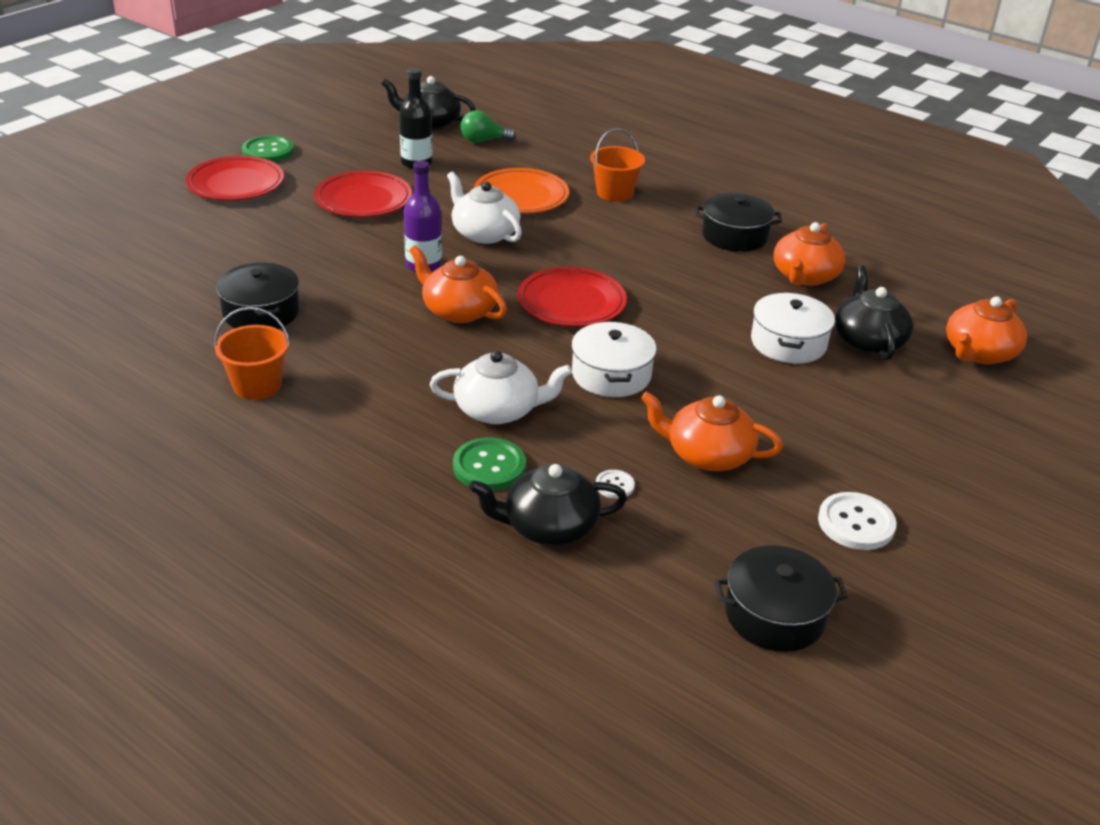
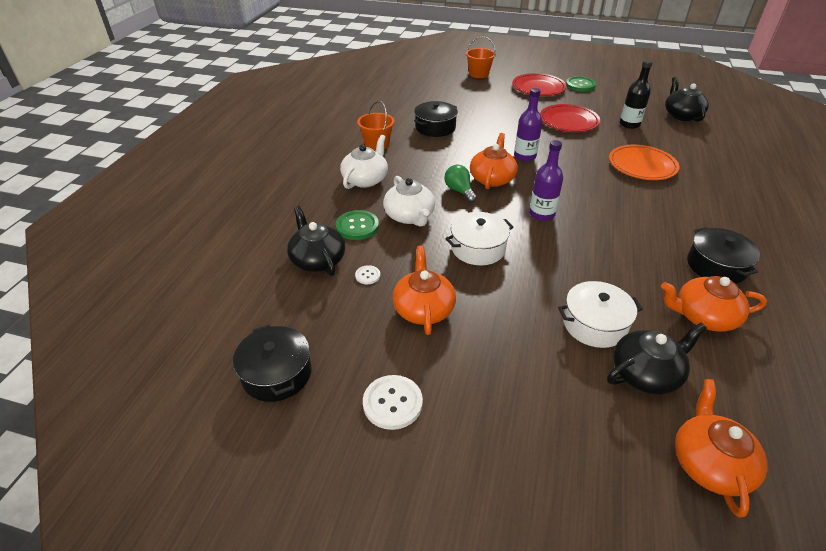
camera: 70 degrees right, 5 degrees up
white teapot [447,171,522,244] -> white teapot moved to [340,135,388,189]
green light bulb [460,110,516,143] -> green light bulb moved to [444,165,477,203]
red plate [517,267,627,327] -> purple bottle [529,140,563,221]
orange bucket [590,128,645,202] -> orange bucket moved to [466,36,496,78]
orange teapot [946,296,1027,364] -> orange teapot turned 75 degrees clockwise [675,379,768,518]

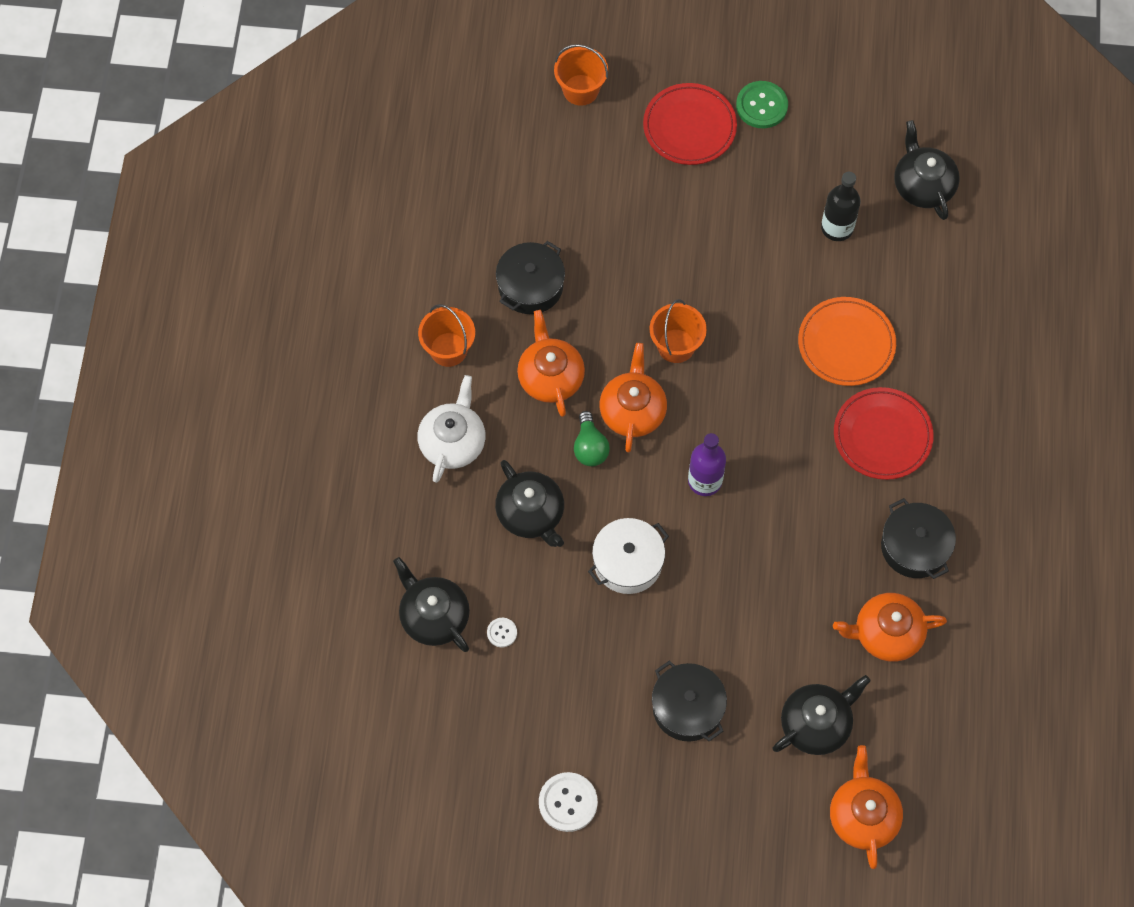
camera: 10 degrees left, 25 degrees up
black pot [233,324,311,402] -> black pot moved to [652,661,727,741]
green button [336,210,379,240] -> none
white teapot [383,176,435,227] -> black teapot [495,460,564,547]
orange teapot [392,245,456,335] -> orange teapot moved to [517,310,585,417]
green light bulb [444,165,477,203] -> green light bulb turned 150 degrees counterclockwise [574,411,610,466]
purple bottle [514,88,542,161] -> orange bucket [649,299,707,363]
red plate [540,104,600,132] -> red plate moved to [834,387,934,480]
white pot [558,281,643,348] -> none

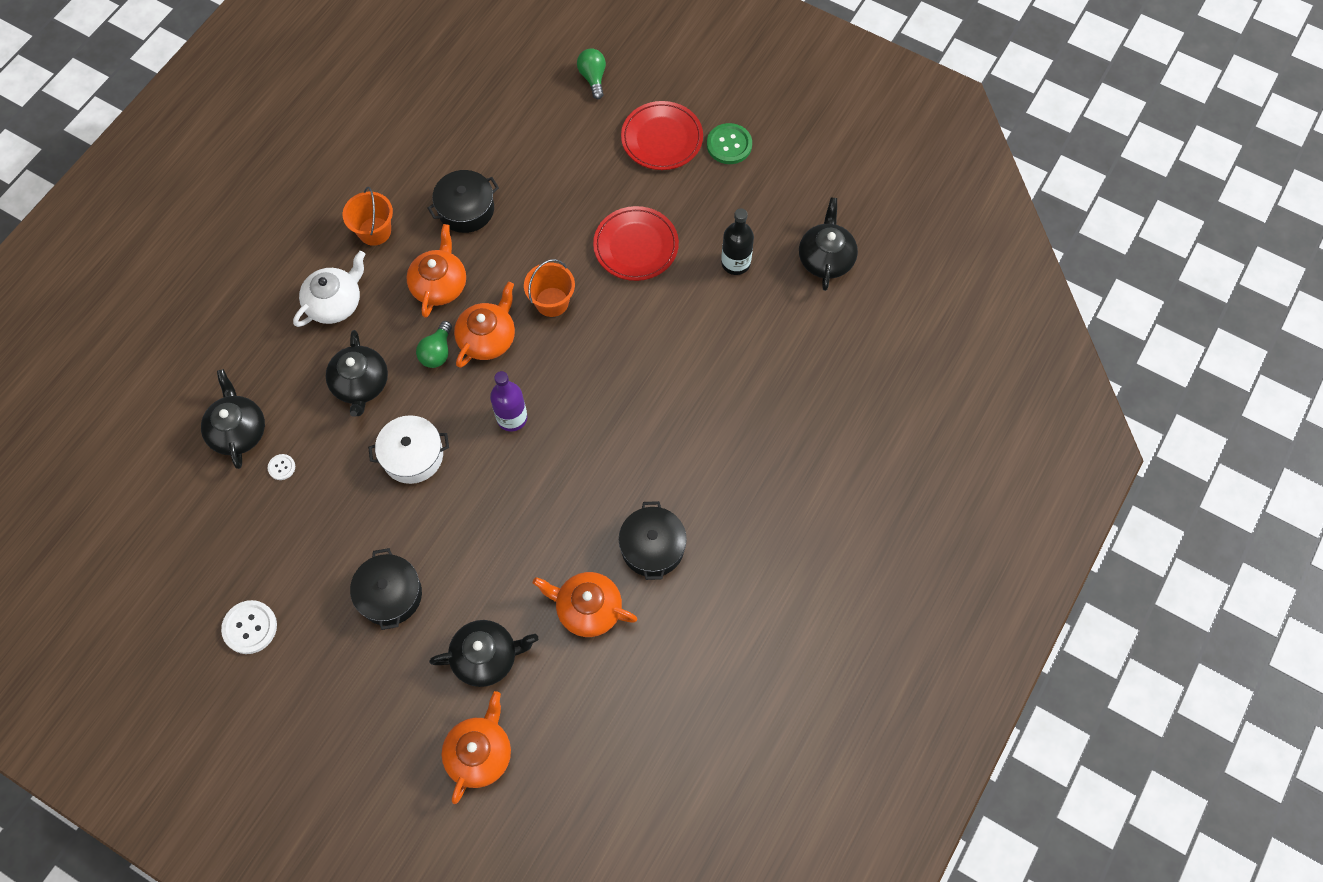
camera: 25 degrees right, 0 degrees up
orange bucket [554,44,608,106] -> green light bulb [577,49,606,99]
orange plate [798,297,896,386] -> none
red plate [834,387,934,480] -> red plate moved to [593,206,679,281]

